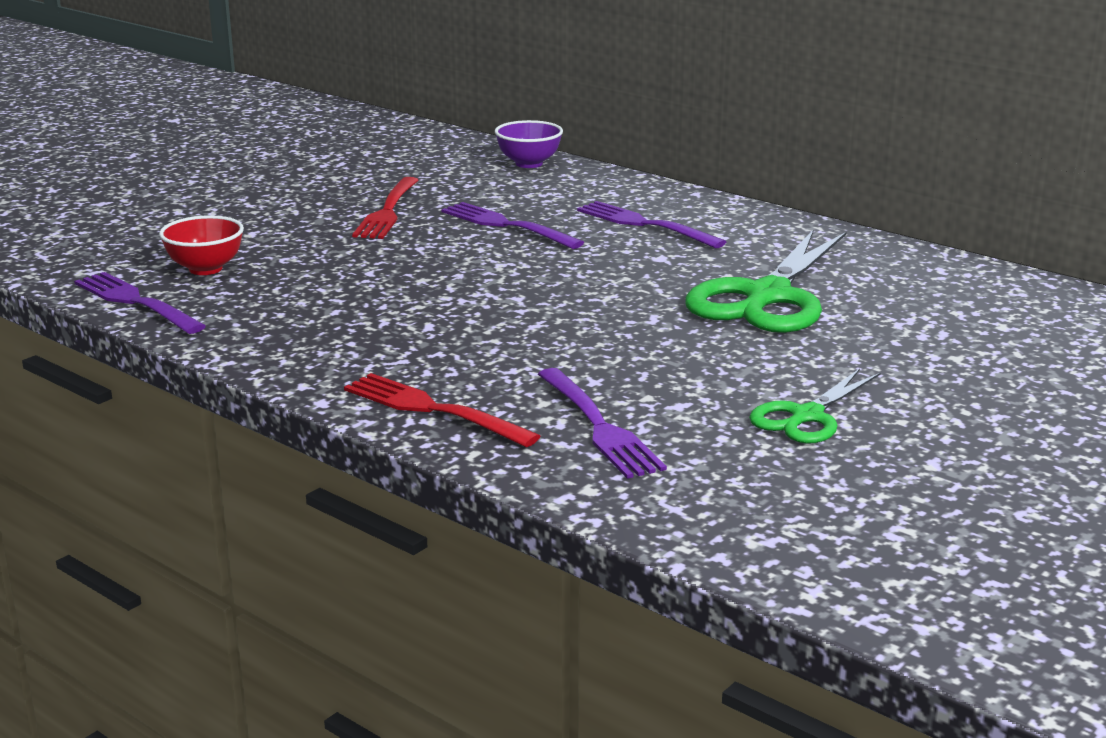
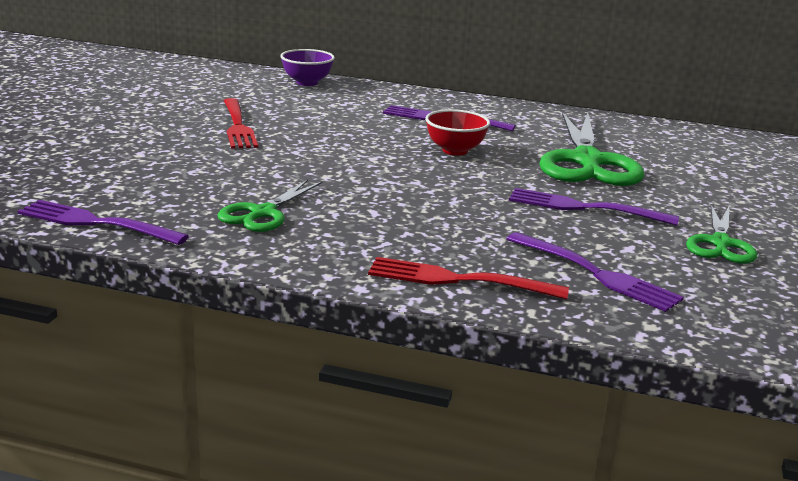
camera: 25 degrees left, 0 degrees up
red bowl [159,215,244,275] -> red bowl moved to [425,109,490,156]
purple fork [441,202,584,249] -> purple fork moved to [509,188,679,226]
none -> green scissors [218,179,323,232]

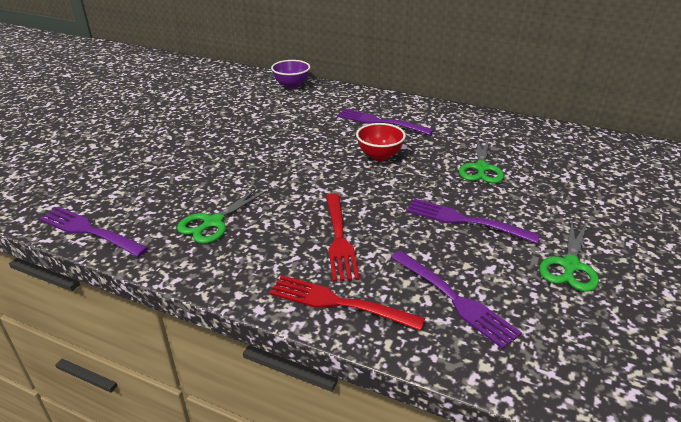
camera: 10 degrees right, 10 degrees up
red fork [224,98,258,149] -> red fork moved to [326,193,360,282]
green scissors [539,113,645,186] -> green scissors [459,138,504,183], size x0.55

